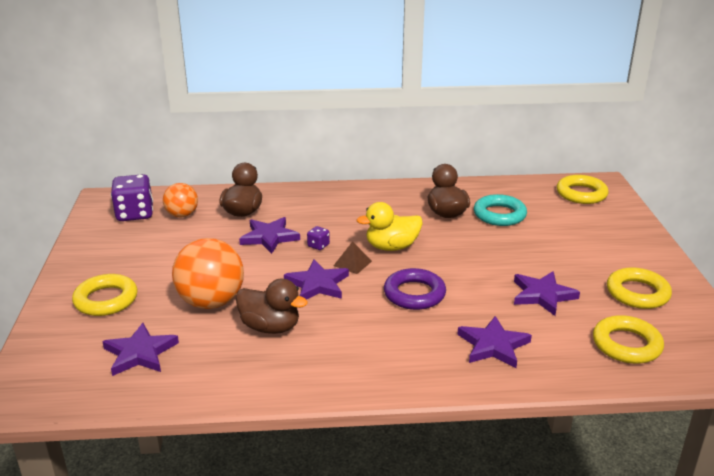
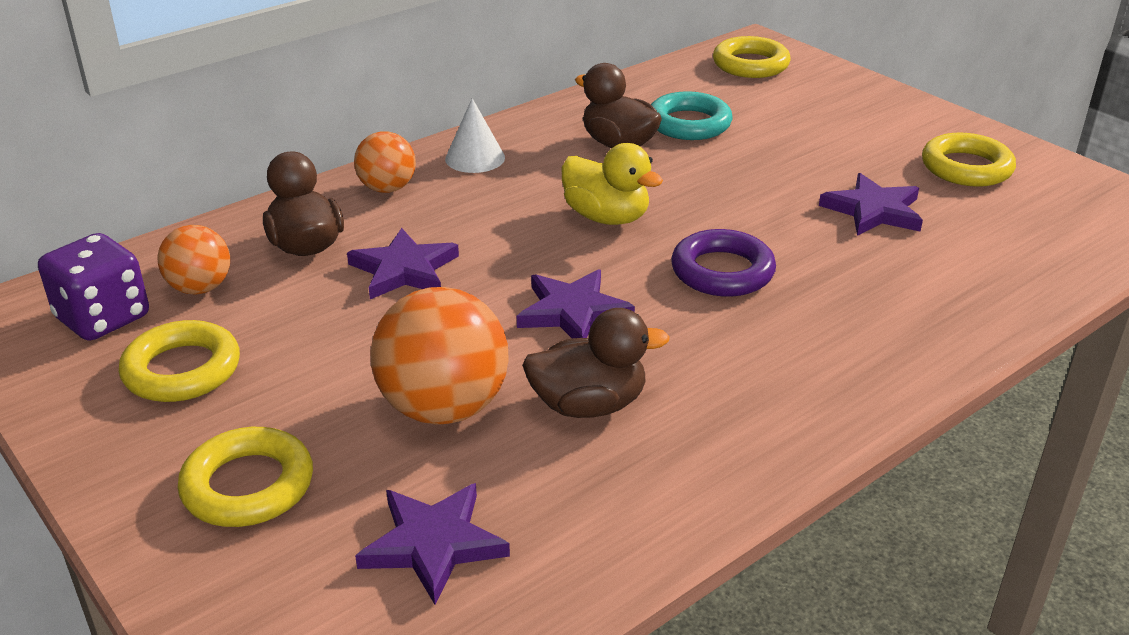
camera: 35 degrees left, 5 degrees up
purple dice [307,226,330,250] -> none
brown pyramid [334,241,372,274] -> none
yellow duck [357,202,423,251] -> yellow duck turned 90 degrees counterclockwise [562,143,663,225]
purple star [457,316,532,368] -> none
yellow ring [593,315,664,364] -> yellow ring moved to [119,320,240,402]
none -> orange ball [354,131,416,193]
none -> white cone [445,98,505,173]

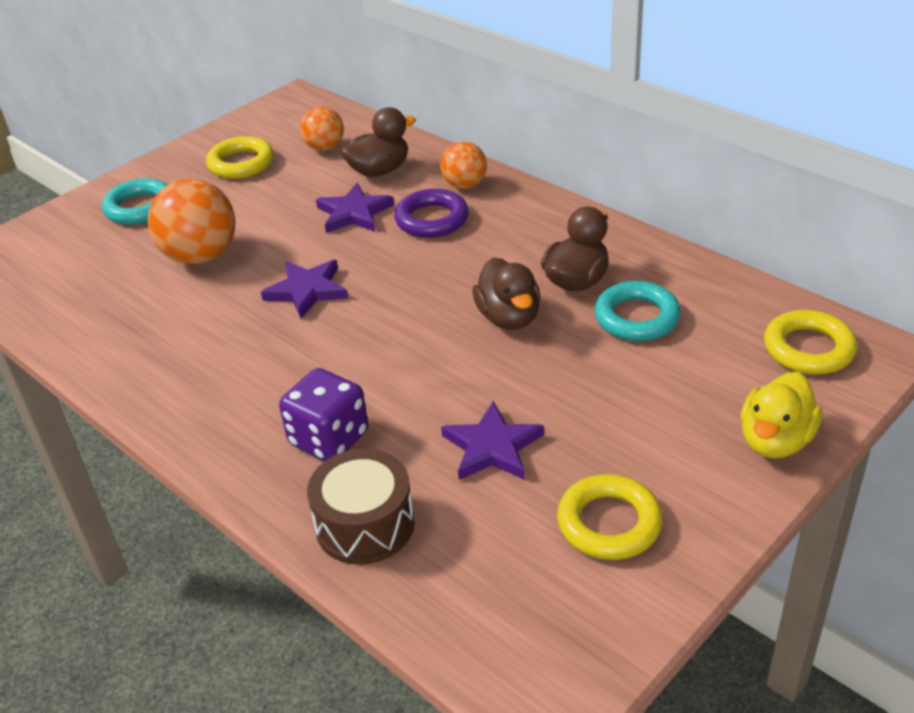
camera: 85 degrees right, 5 degrees up
purple dice [38,233,149,341] -> purple dice moved to [279,368,368,461]
yellow ring [178,427,313,527] -> turquoise ring [102,178,168,225]
purple star [355,483,510,605] -> none
white cone [445,98,505,173] -> none
brown duck [522,308,670,418] -> brown duck moved to [472,258,541,330]
yellow duck [562,143,663,225] -> yellow duck moved to [740,372,822,458]
purple ring [671,229,776,297] -> purple ring moved to [394,189,469,238]
none -> brown drum [307,449,415,565]

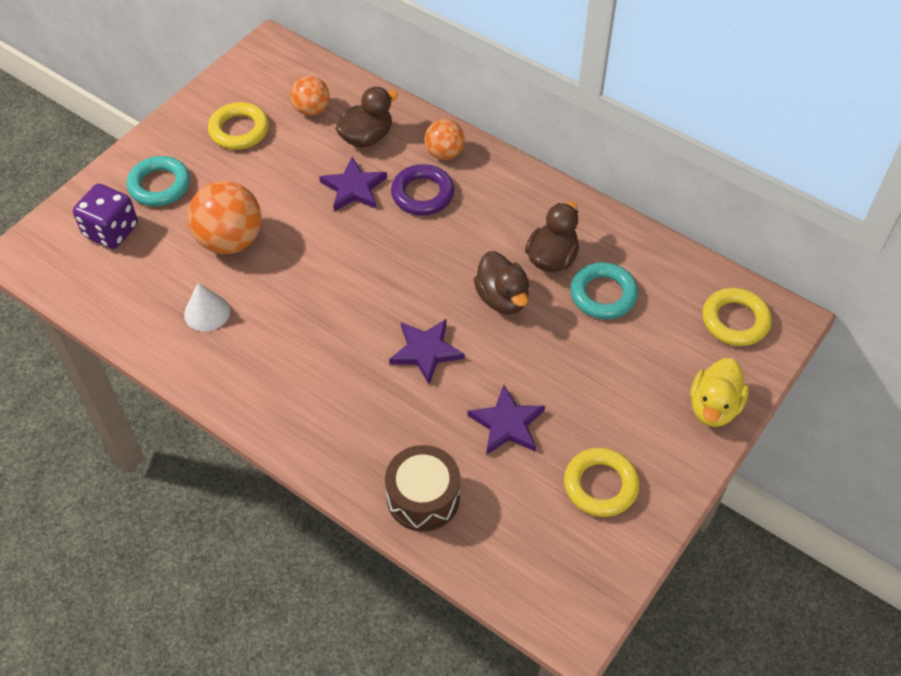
camera: 10 degrees left, 15 degrees up
purple star [261,260,348,319] -> purple star moved to [389,319,465,384]
purple dice [279,368,368,461] -> purple dice moved to [73,184,138,249]
none -> white cone [184,283,230,332]

